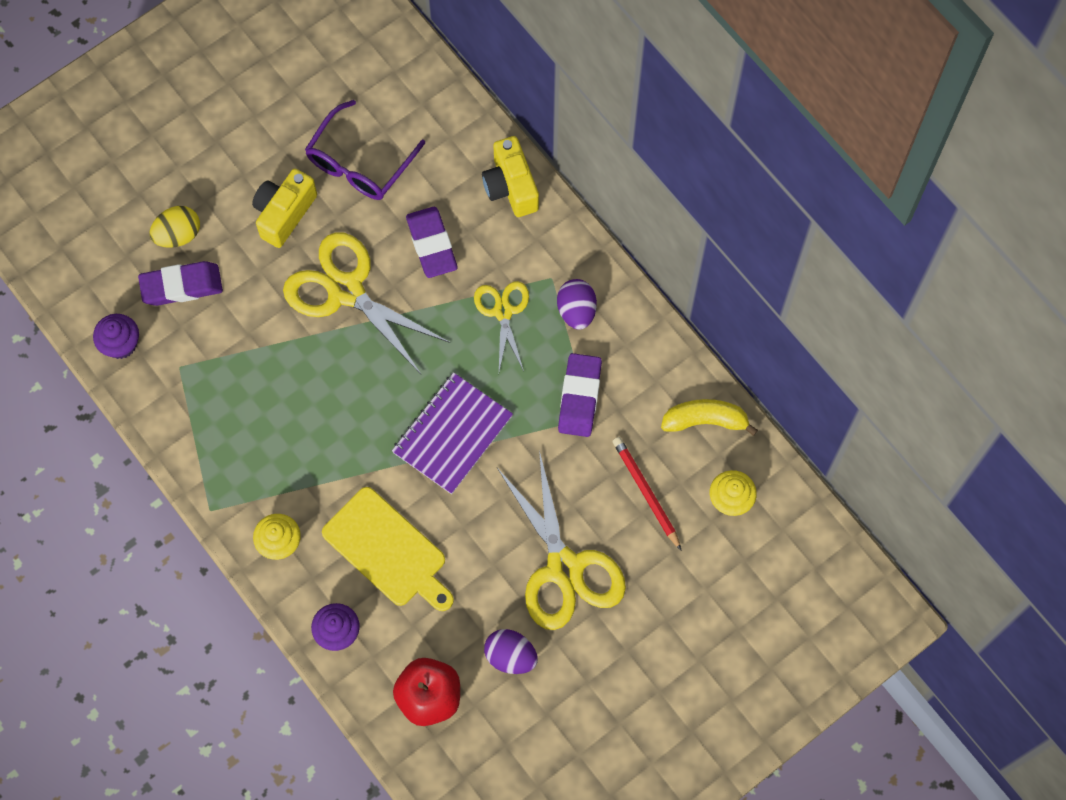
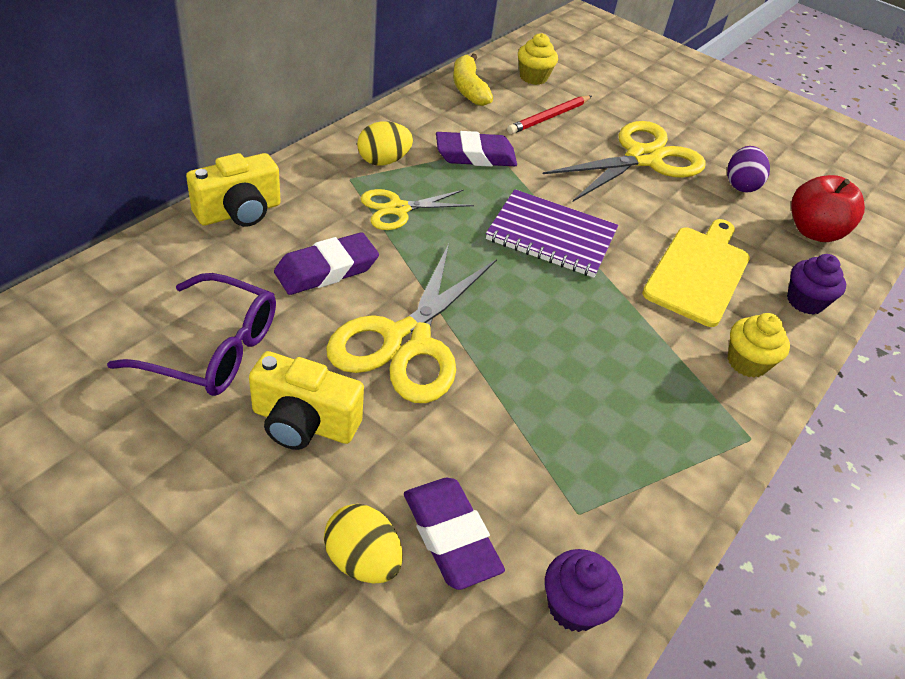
camera: 110 degrees left, 25 degrees down
purple egg [557,279,597,330] -> yellow egg [357,121,413,166]

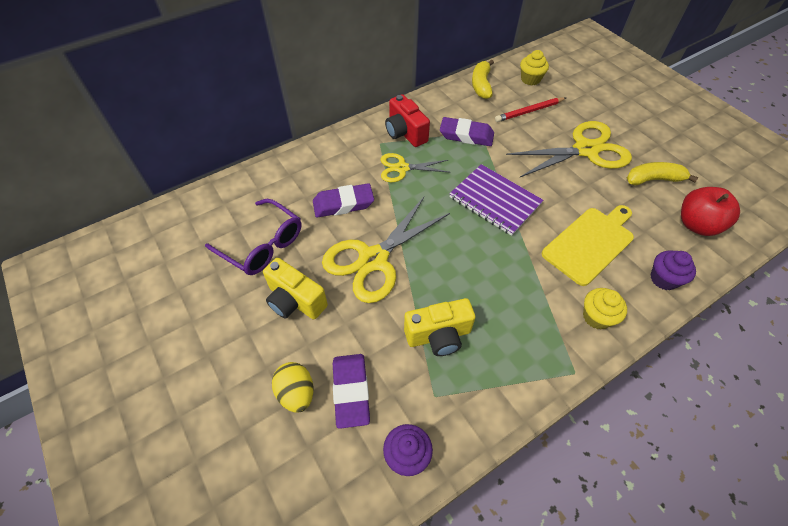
camera: 25 degrees right, 10 degrees up
yellow camera [186,153,281,227] -> yellow camera moved to [404,298,476,356]
yellow egg [357,121,413,166] -> red camera [385,94,430,147]
purple egg [727,146,770,192] -> yellow banana [627,162,698,186]

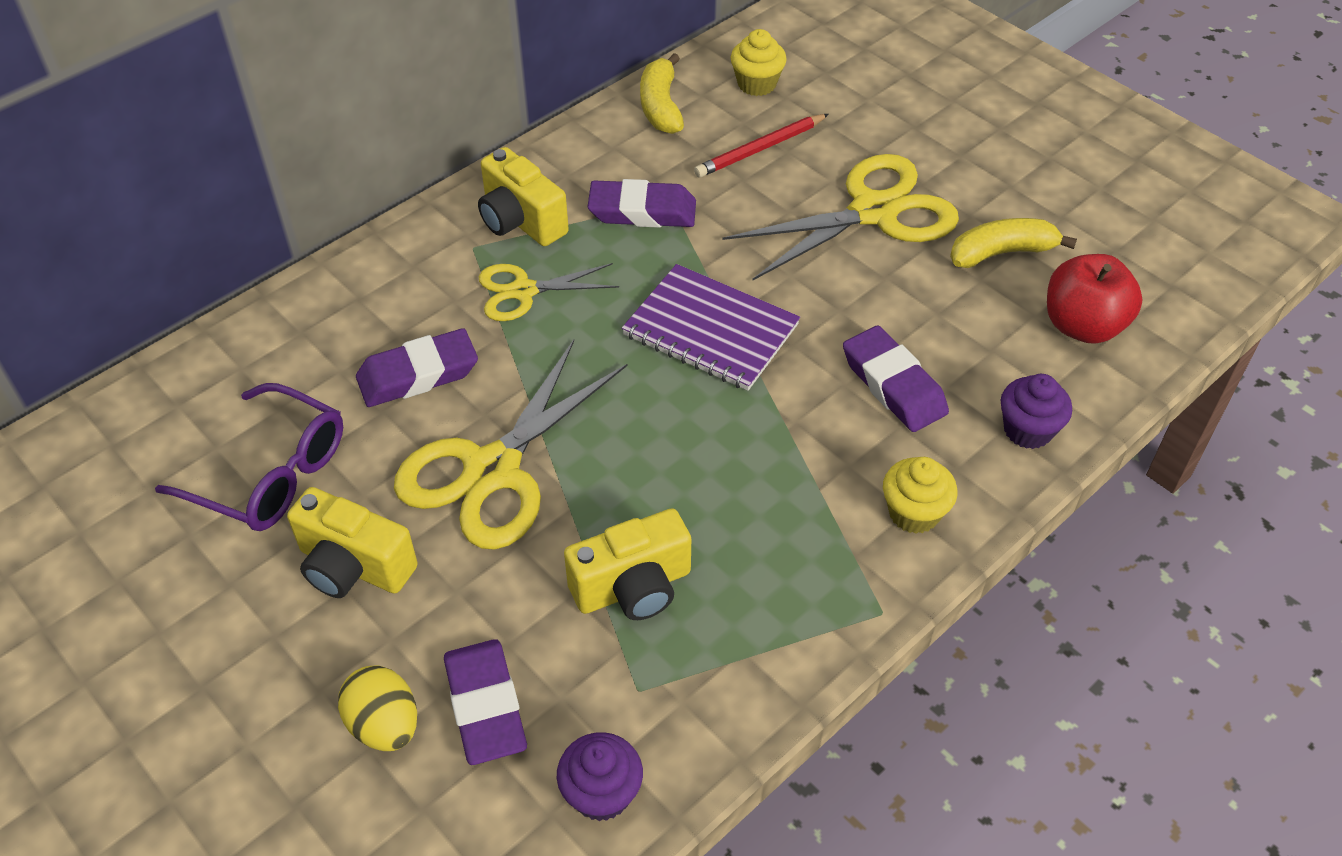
camera: 10 degrees left, 5 degrees down
red camera [385,94,430,147] -> yellow camera [478,147,569,246]
yellow cutting board [542,205,634,286] -> purple eraser [843,326,949,432]

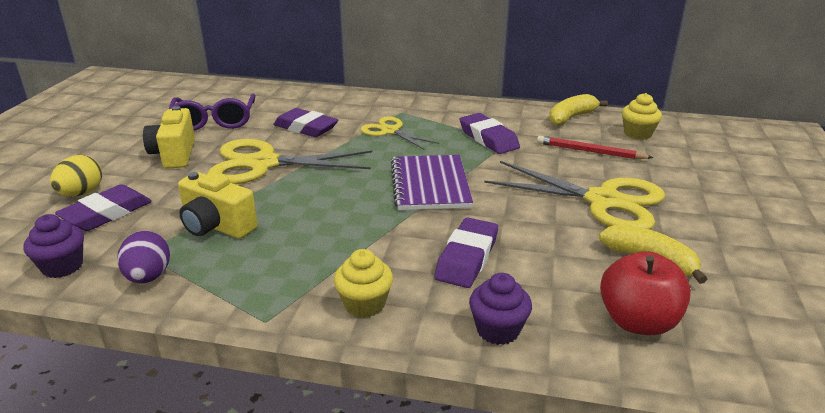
camera: 55 degrees right, 20 degrees down
yellow camera [478,147,569,246] -> none
none -> purple egg [117,231,170,283]

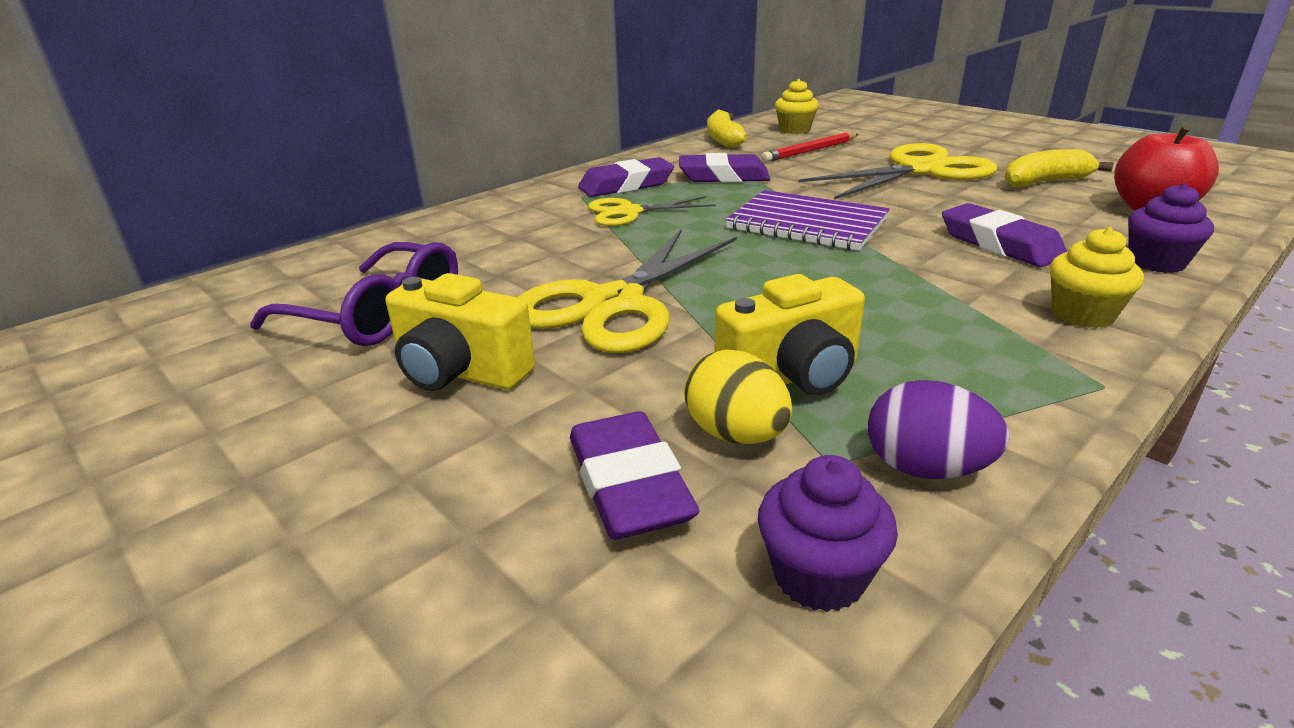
camera: 55 degrees left, 0 degrees up
yellow egg [50,155,102,196] -> yellow egg moved to [684,349,792,444]
purple eraser [273,108,338,137] -> purple eraser moved to [578,157,674,197]

